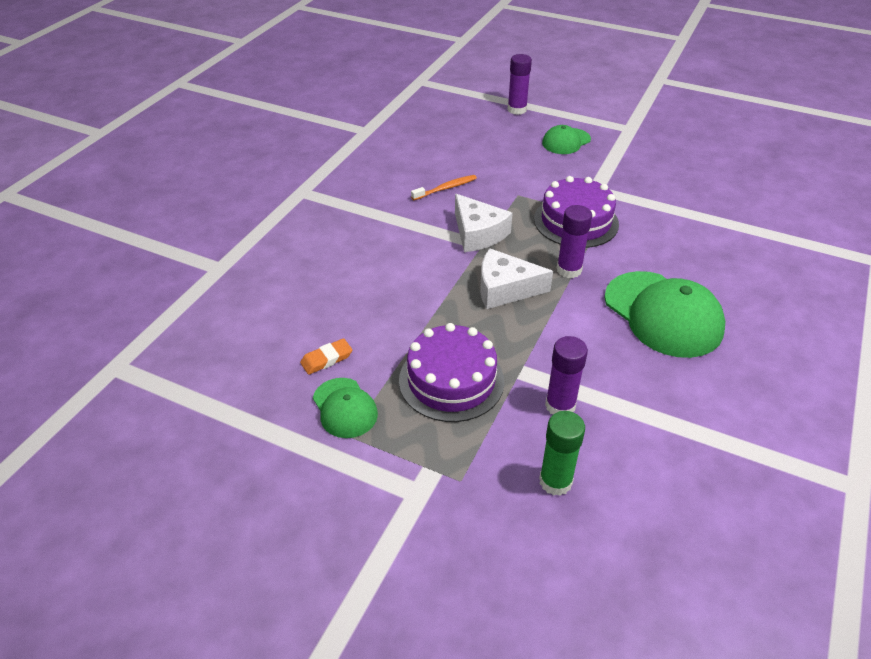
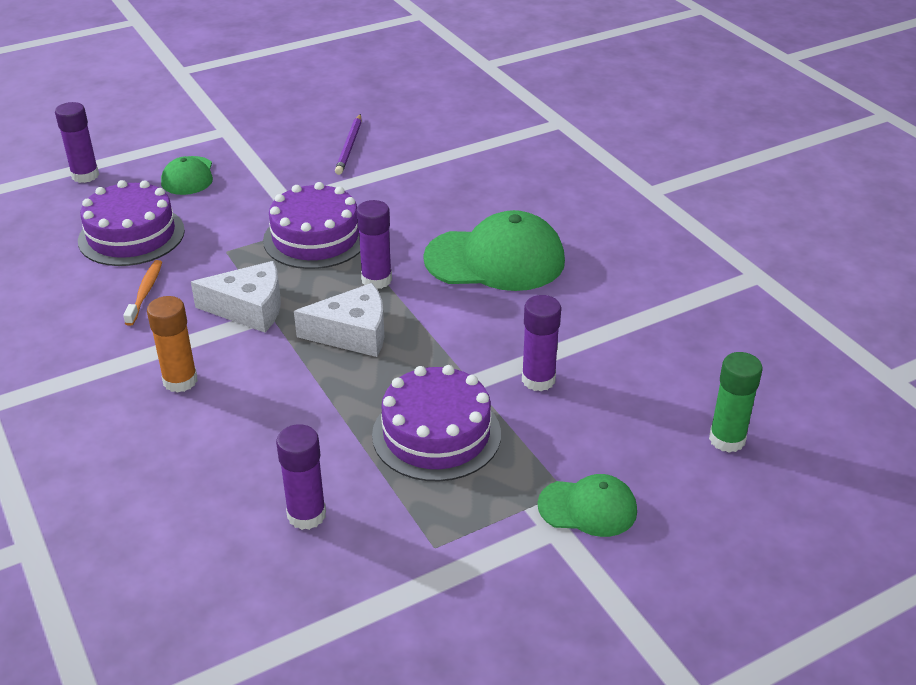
camera: 55 degrees left, 5 degrees down
orange eraser [300,338,352,375] -> purple glue stick [276,424,326,530]
green cap [313,378,378,438] -> green cap moved to [538,474,637,537]
white cheese [480,248,553,309] -> white cheese turned 135 degrees counterclockwise [294,283,384,357]
green glue stick [539,411,585,496] -> green glue stick moved to [709,352,762,453]
none -> purple cake [78,180,185,266]
none -> orange glue stick [147,296,198,393]
none -> purple pencil [335,114,361,175]

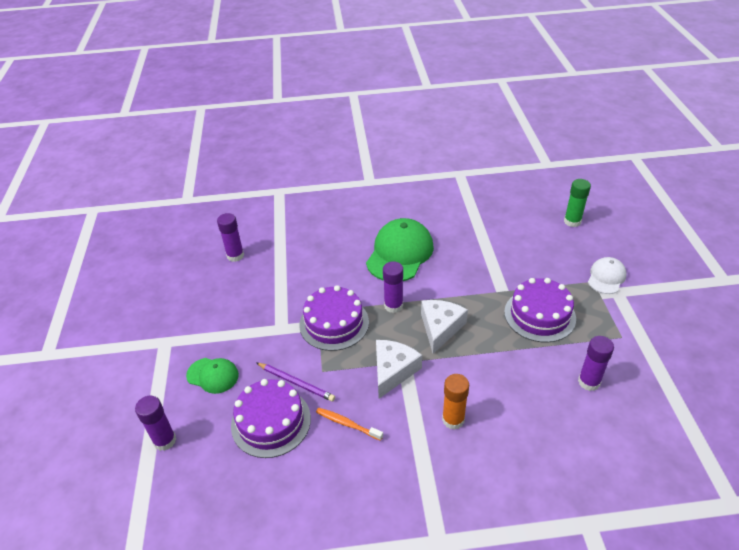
camera: 65 degrees left, 5 degrees up
purple pencil [335,114,361,175] -> purple pencil moved to [257,363,335,402]
purple glue stick [522,295,561,391] -> purple glue stick moved to [217,213,244,262]
green cap [538,474,637,537] -> white cap [588,257,627,294]

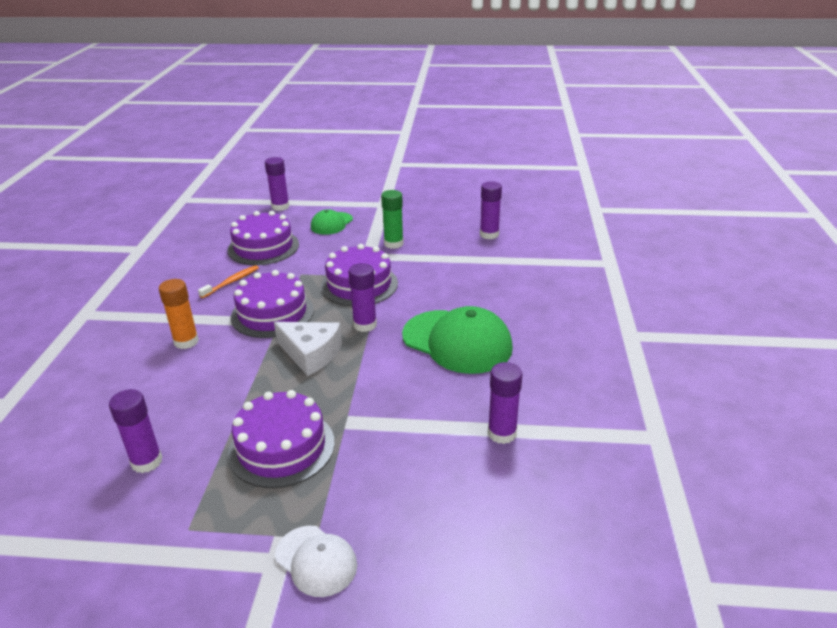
camera: 100 degrees right, 10 degrees down
purple pencil [257,363,335,402] -> none
white cheese [376,340,422,398] -> purple cake [231,270,314,338]
green glue stick [564,179,591,227] -> green glue stick moved to [381,190,404,249]
none -> purple glue stick [488,362,522,444]

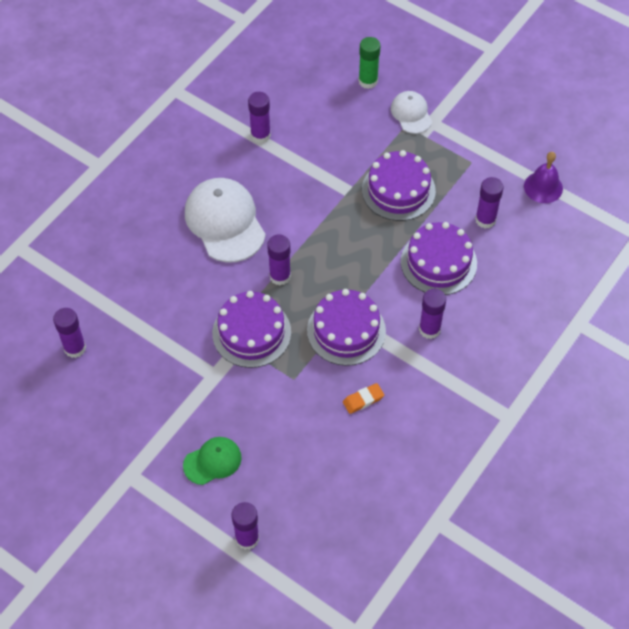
camera: 150 degrees left, 25 degrees up
orange glue stick [159,279,199,349] -> purple glue stick [419,289,446,339]
orange toothbrush [198,265,259,298] -> orange eraser [343,383,384,414]
purple cake [228,211,299,265] -> purple cake moved to [401,222,477,295]
white cheese [274,322,342,376] -> none
green glue stick [381,190,404,249] -> green glue stick moved to [358,37,380,89]
green cap [402,306,513,374] -> white cap [185,178,266,262]
none -> purple bell [524,152,563,203]

